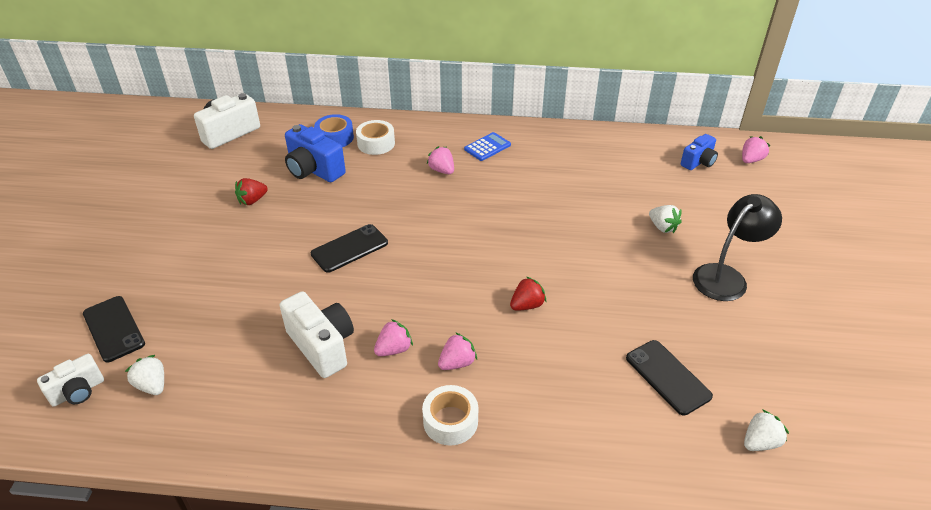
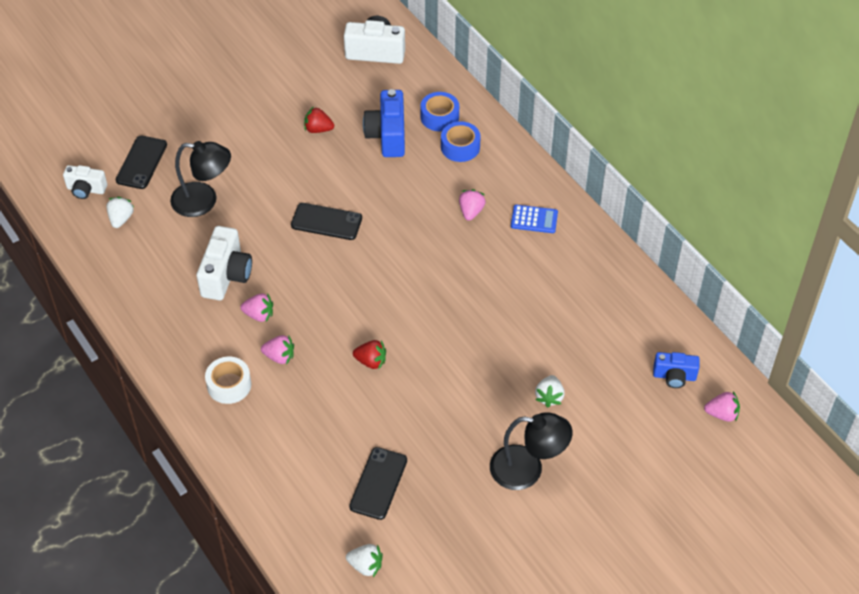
camera: 50 degrees right, 10 degrees up
white tape [356,120,395,155] -> blue tape [441,121,481,162]
none -> black lamp [170,141,231,217]

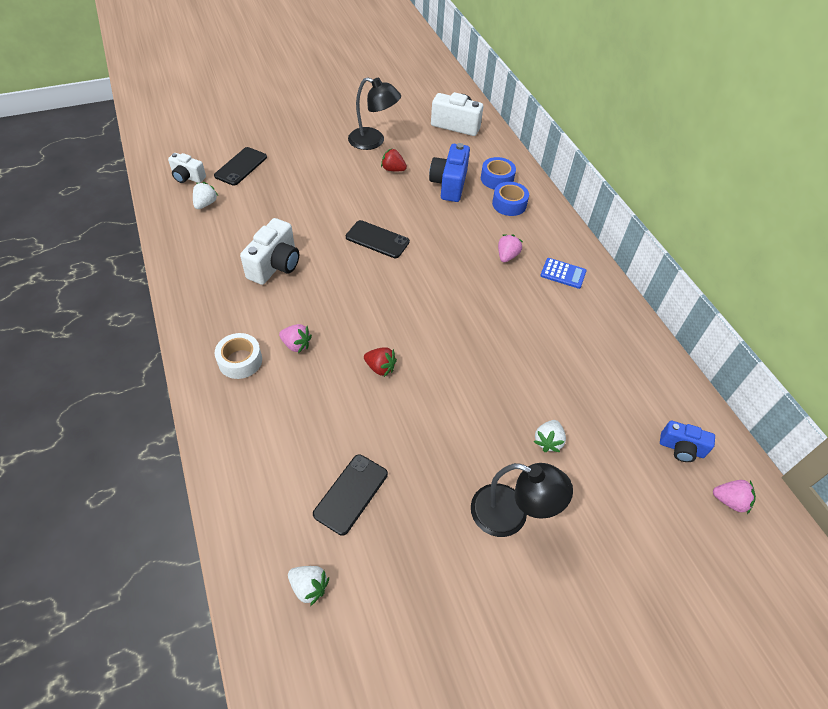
camera: 10 degrees right, 0 degrees up
black lamp [170,141,231,217] -> black lamp moved to [348,77,401,150]
pink strawberry [240,293,273,322] -> none

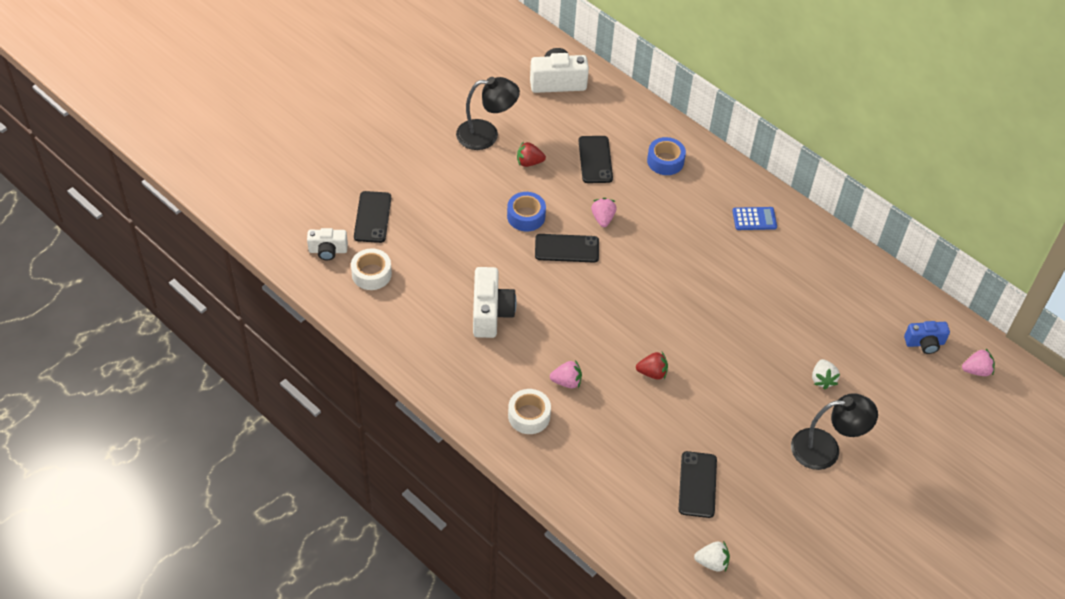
camera: 25 degrees left, 0 degrees up
white strawberry [193,182,218,209] -> white tape [351,248,392,290]
blue camera [429,143,470,202] -> black phone [579,136,613,183]
blue tape [481,157,516,190] -> blue tape moved to [507,192,546,231]
pink strawberry [498,234,523,262] -> pink strawberry moved to [591,198,617,227]

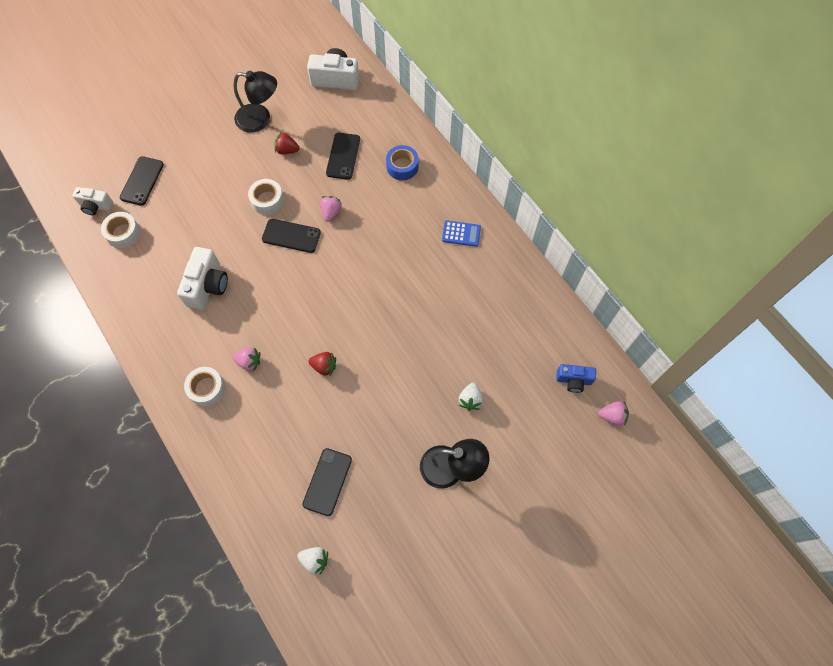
camera: 15 degrees right, 15 degrees up
blue tape [507,192,546,231] -> white tape [248,179,284,215]

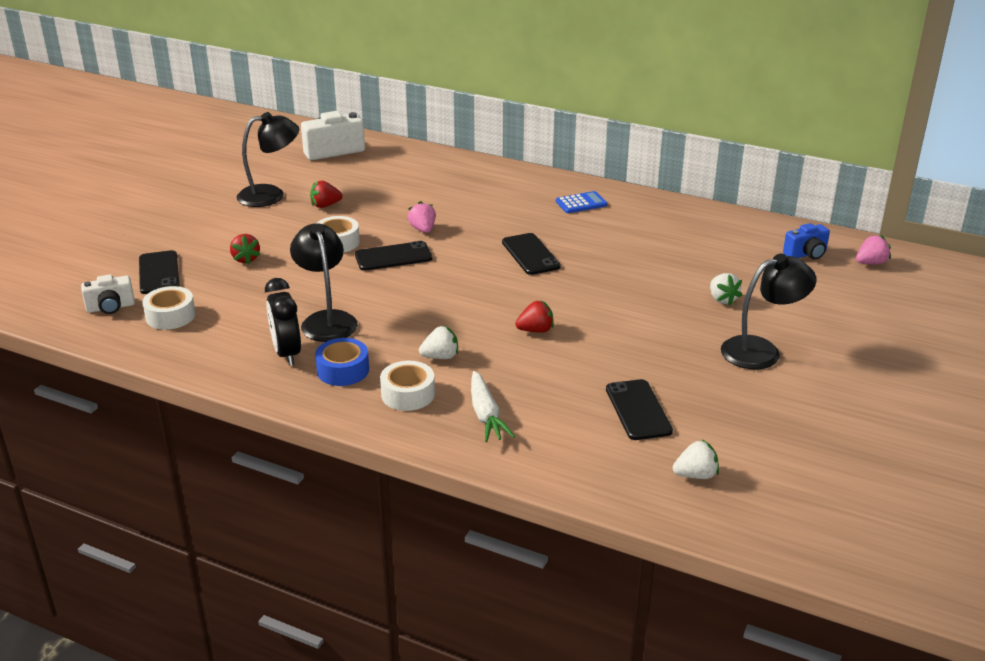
camera: 30 degrees left, 35 degrees down
white camera [177,247,228,310] -> black lamp [290,223,358,342]
pink strawberry [232,347,260,372] -> white strawberry [419,326,458,359]
black phone [326,133,360,180] -> black phone moved to [502,233,561,275]
blue tape [386,145,419,180] -> blue tape moved to [315,338,369,386]
none -> red strawberry [230,234,261,265]
none -> black clock [265,278,301,366]
none -> white carrot [471,371,515,442]

